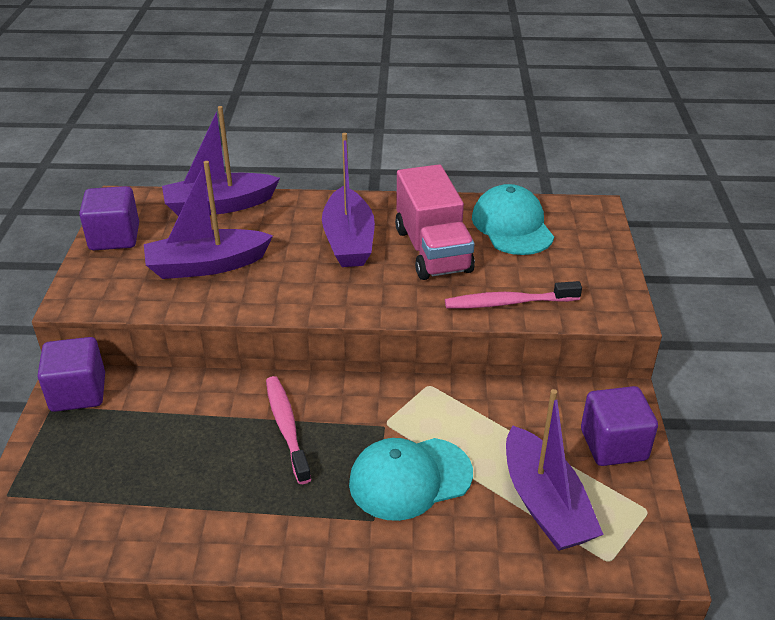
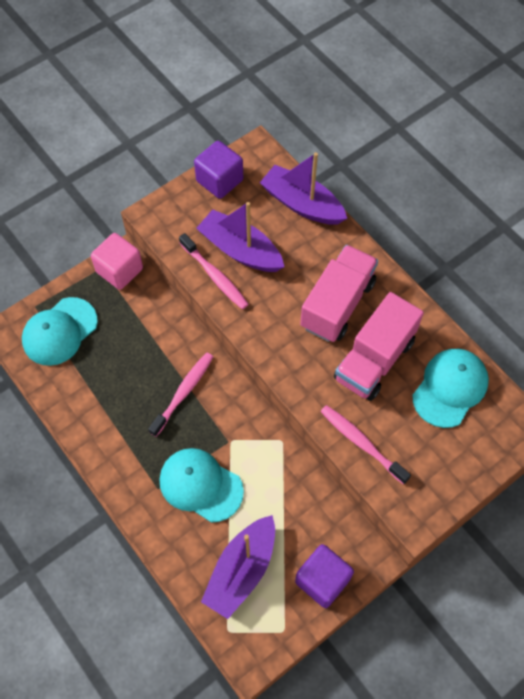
camera: 50 degrees right, 25 degrees up
purple cube [38,337,105,412] -> pink cube [91,233,143,290]
purple boat [322,133,375,267] -> pink truck [300,245,378,342]
none -> turquoise cap [22,297,98,366]
none -> pink toothbrush [179,233,249,309]

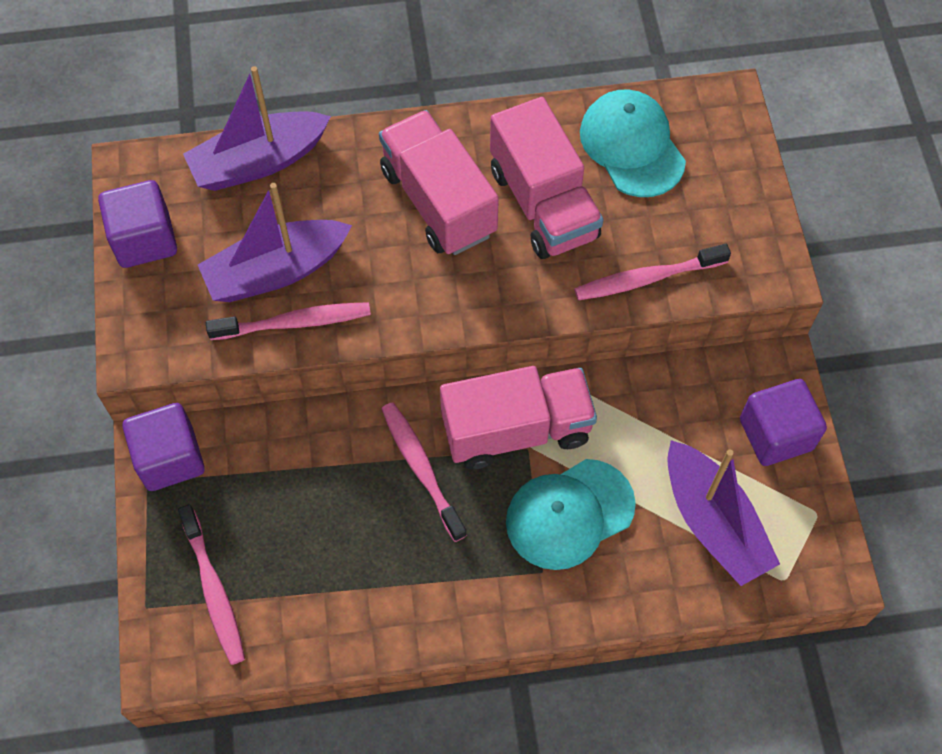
camera: 60 degrees left, 0 degrees up
turquoise cap [22,297,98,366] -> pink toothbrush [178,504,245,665]
pink cube [91,233,143,290] -> purple cube [123,403,205,491]
none -> pink truck [440,366,597,470]

